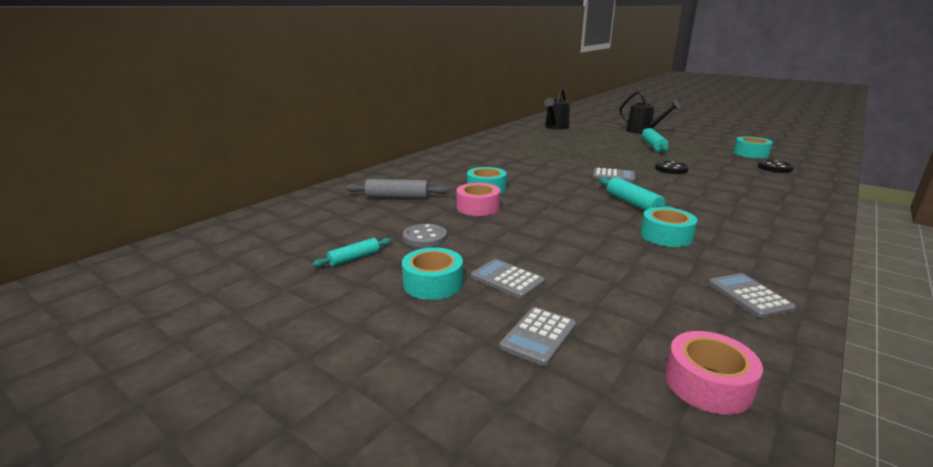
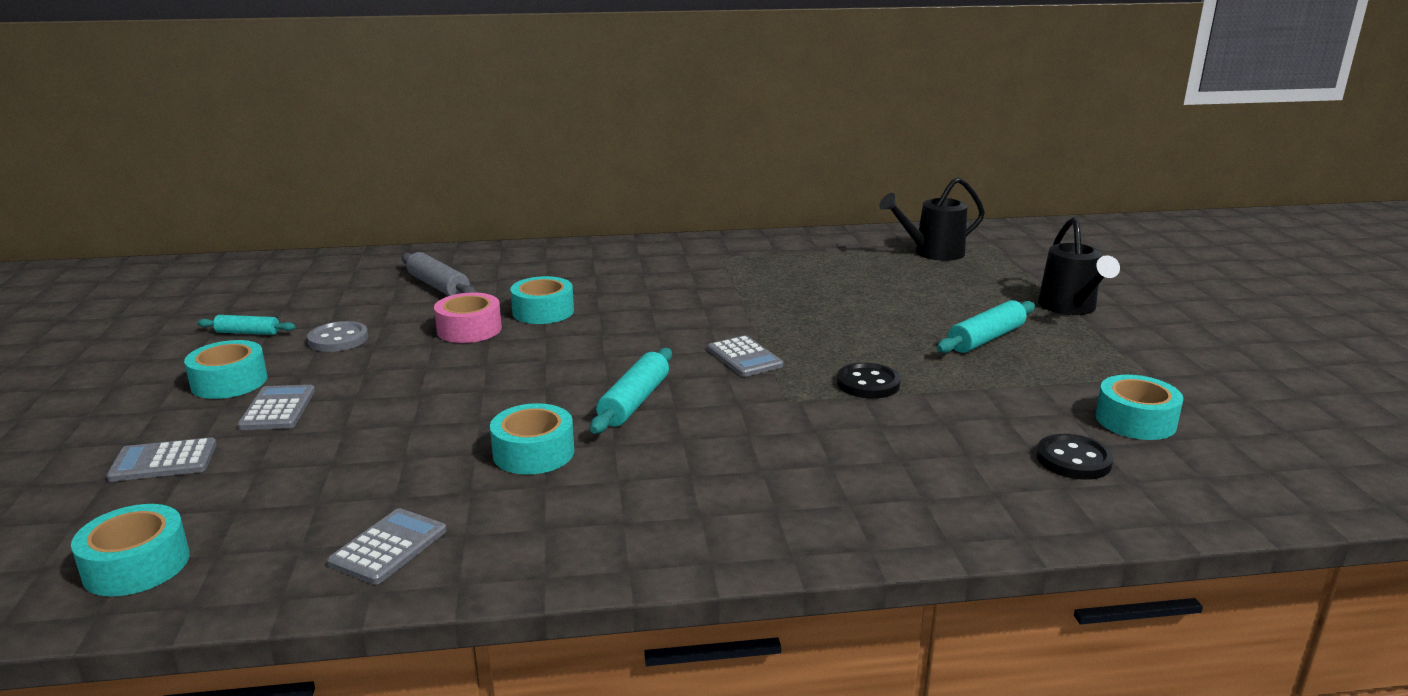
camera: 45 degrees right, 0 degrees up
pink tape [665,331,763,415] -> turquoise tape [71,504,190,596]

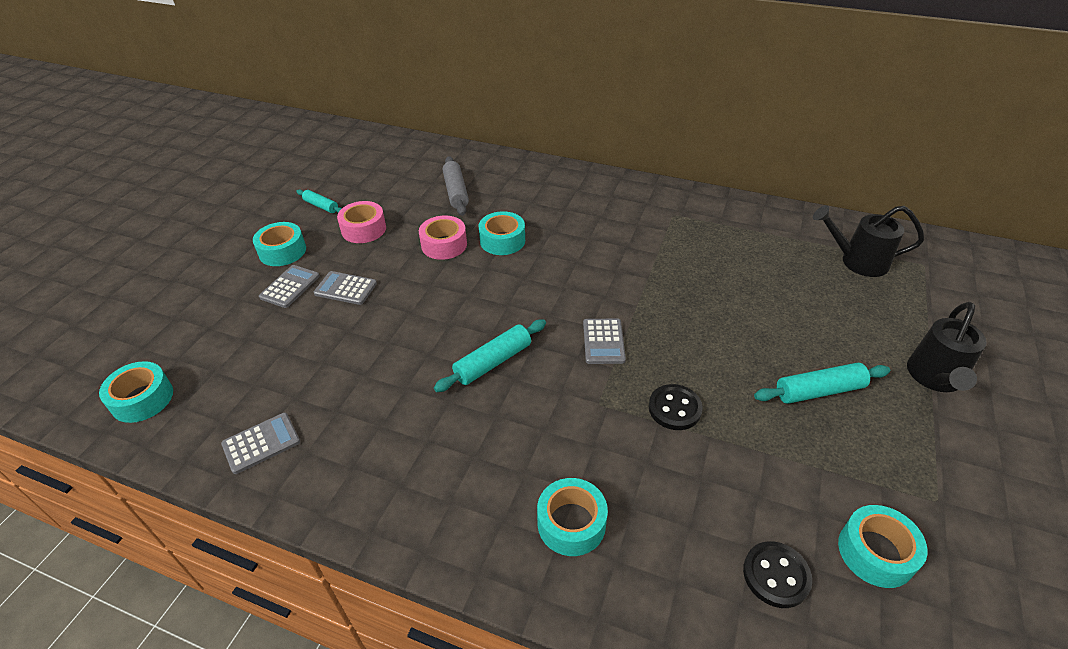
camera: 30 degrees right, 20 degrees up
grey calculator [106,437,217,482] -> grey calculator moved to [314,271,377,305]
grey button [307,321,368,352] -> pink tape [337,201,386,243]
turquoise tape [490,403,574,475] -> turquoise tape moved to [537,478,608,556]

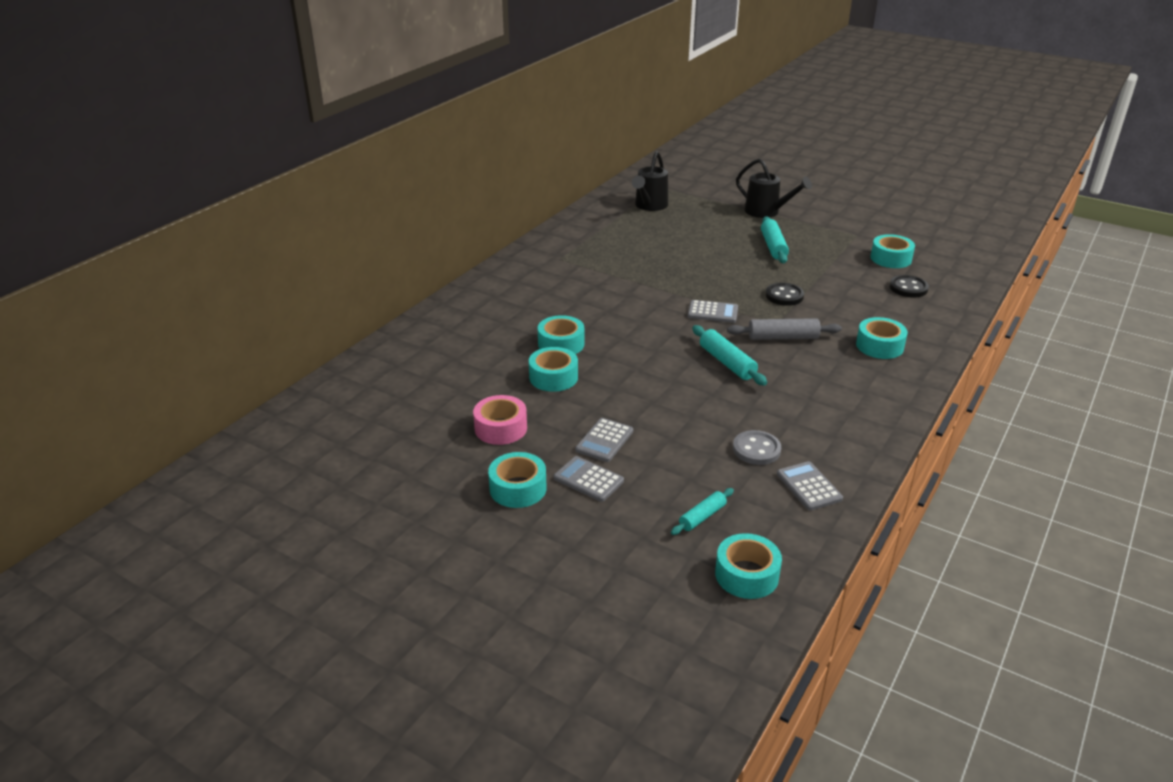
camera: 80 degrees left, 10 degrees down
turquoise rolling pin [296,189,342,213] -> turquoise rolling pin moved to [671,488,734,535]
pink tape [419,216,467,260] -> turquoise tape [529,347,578,392]
grey rolling pin [443,156,469,216] -> grey rolling pin moved to [727,318,842,340]
none -> grey button [733,430,781,465]

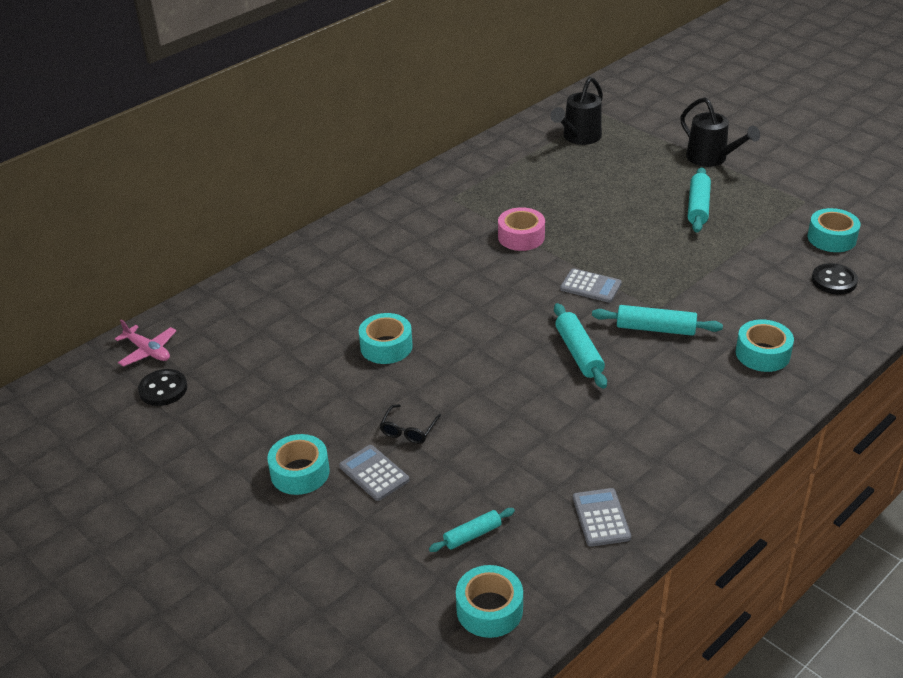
camera: 15 degrees right, 5 degrees up
pink tape [473,395,527,445] -> pink tape moved to [498,207,545,251]
turquoise tape [538,315,584,354] -> none
grey calculator [575,418,633,462] -> black glasses [380,404,441,444]
grey rolling pin [727,318,842,340] -> turquoise rolling pin [592,305,723,336]
grey button [733,430,781,465] -> none
black button [766,283,804,306] -> black button moved to [138,369,187,406]
none -> pink plane [115,320,176,366]

